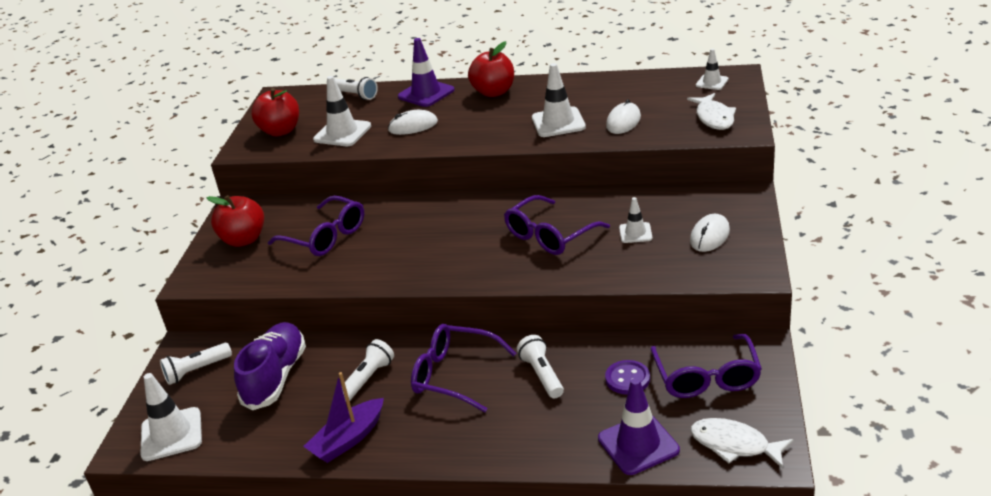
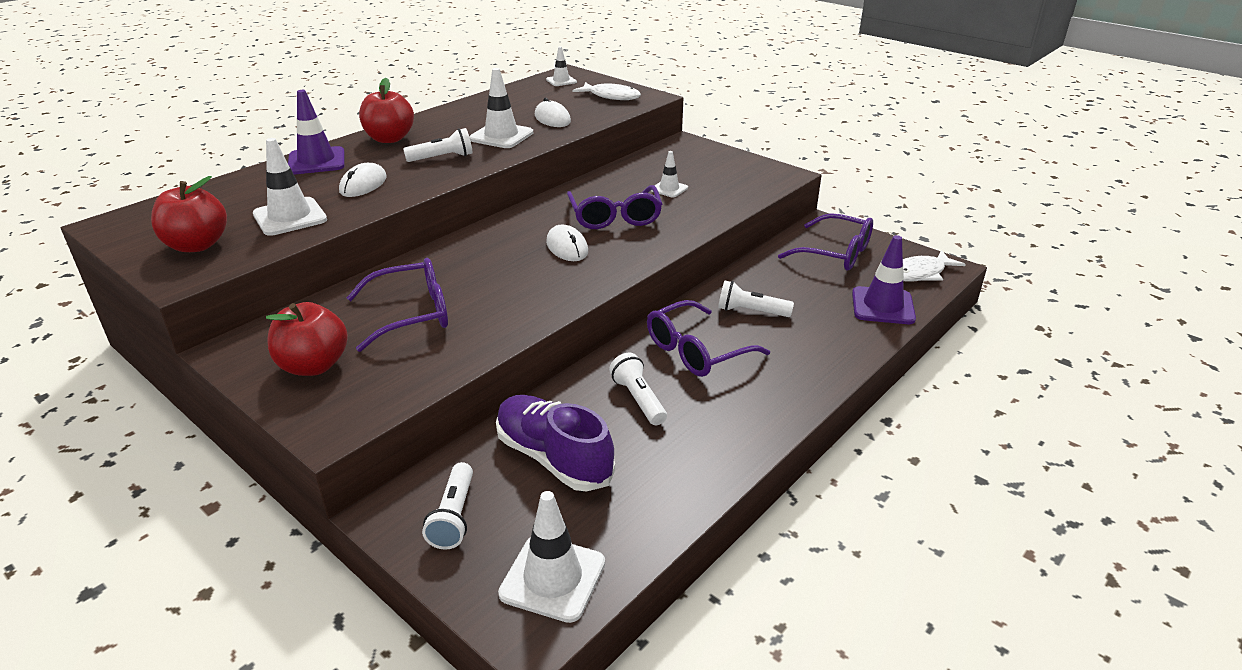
camera: 60 degrees left, 0 degrees up
purple boat [303,372,384,463] -> none
white flashlight [334,77,378,100] -> white flashlight moved to [403,128,473,162]
purple button [605,360,650,395] -> none
white mouse [690,214,730,252] -> white mouse moved to [546,224,588,261]

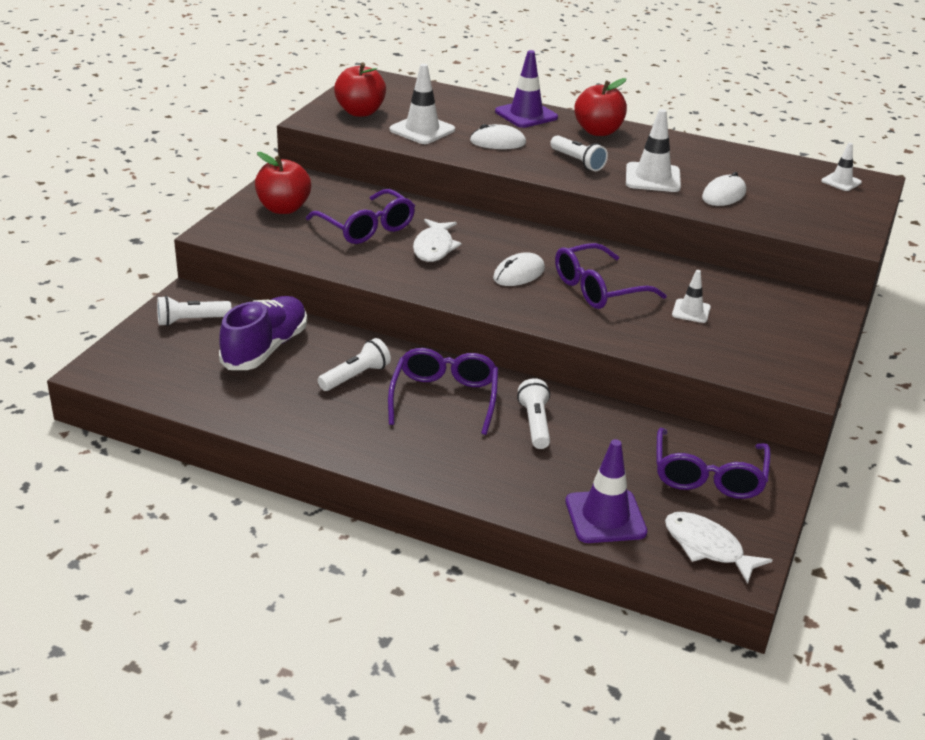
camera: 70 degrees right, 0 degrees up
white traffic cone [498,491,605,623] -> none
white fish [572,82,641,100] -> white fish moved to [413,219,462,262]
purple glasses [647,300,770,377] -> purple glasses turned 60 degrees clockwise [388,348,498,435]

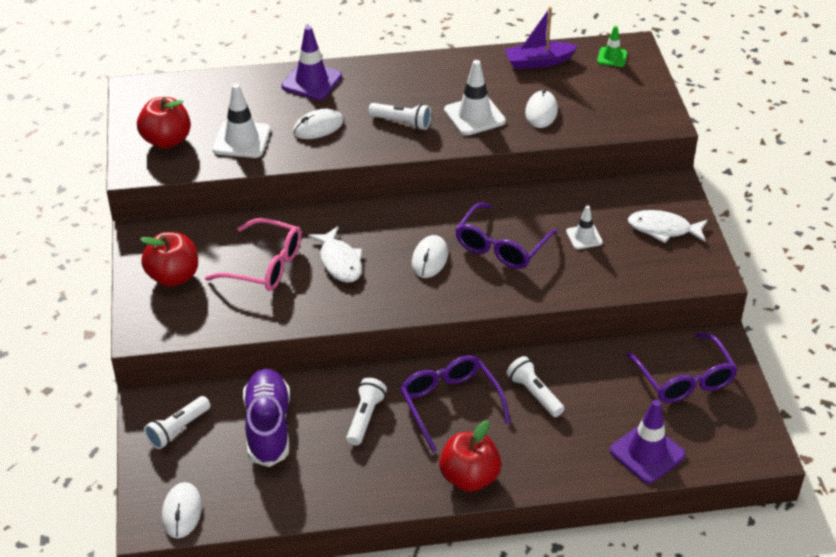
camera: 30 degrees left, 10 degrees up
purple glasses [306,189,415,244] -> pink glasses [205,218,301,291]
red apple [574,78,627,136] -> red apple moved to [439,420,502,492]
white fish [665,512,773,584] -> white fish moved to [628,210,708,243]
white traffic cone [821,143,862,191] -> green traffic cone [597,26,627,67]
none -> white mouse [162,482,202,539]
none -> purple boat [504,7,578,69]

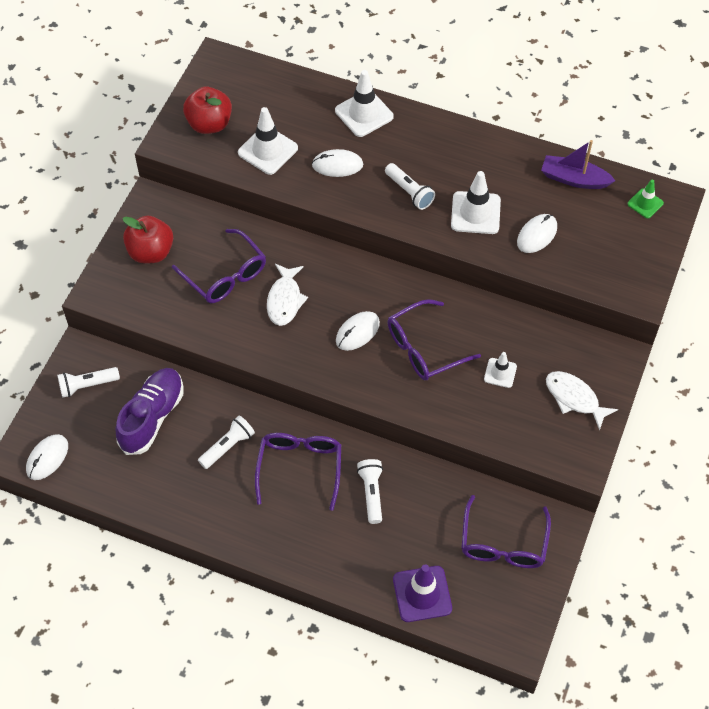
camera: 30 degrees right, 15 degrees up
pink glasses [205,218,301,291] -> purple glasses [172,229,266,303]
purple traffic cone [281,26,342,100] -> white traffic cone [335,70,394,137]
red apple [439,420,502,492] -> none

